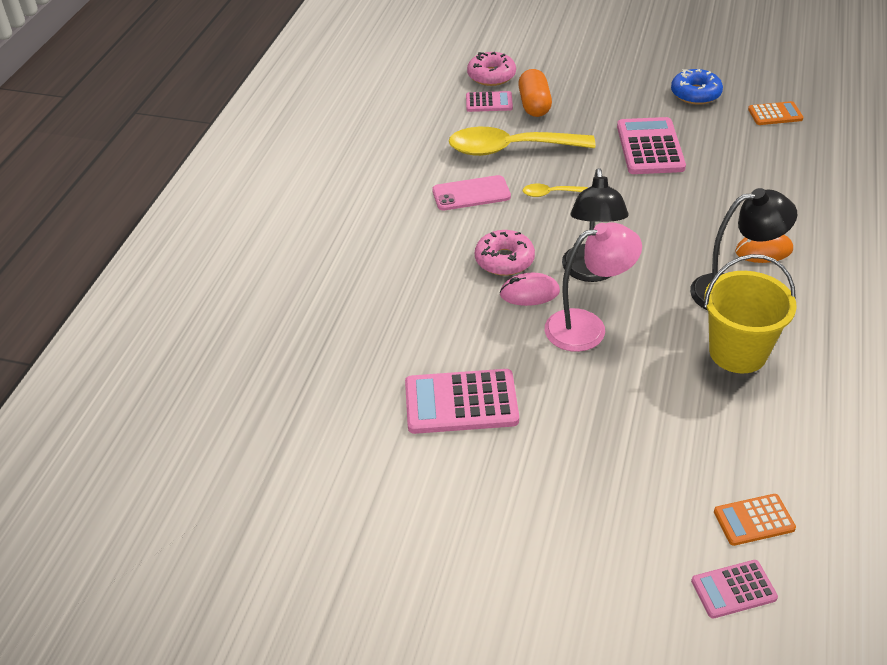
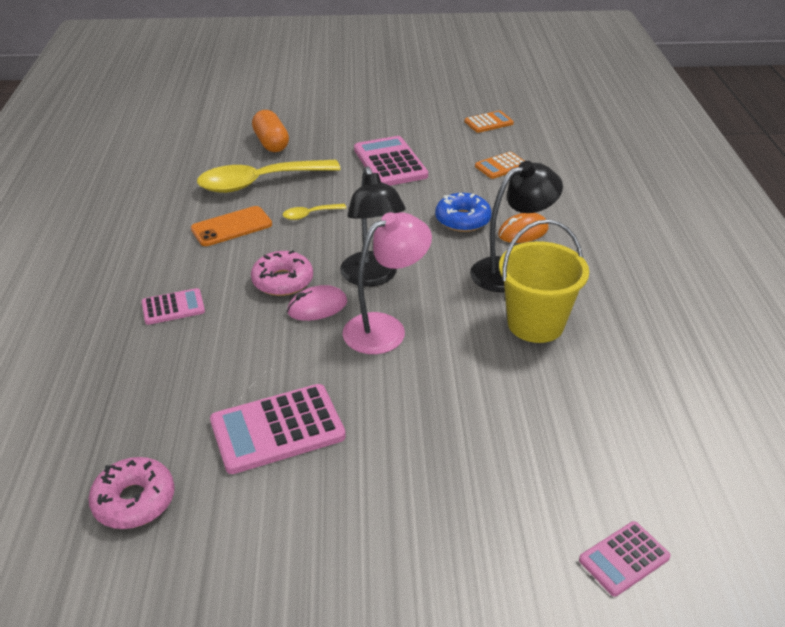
camera: 20 degrees left, 5 degrees down
pink phone [432,175,511,210] -> orange phone [191,206,272,246]
pink calculator [466,91,513,112] -> pink calculator moved to [142,288,205,325]
pink donut [467,52,516,86] -> pink donut moved to [88,457,175,529]
blue donut [671,69,723,105] -> blue donut moved to [435,193,492,232]
orange calculator [714,494,796,546] -> orange calculator moved to [475,152,524,179]

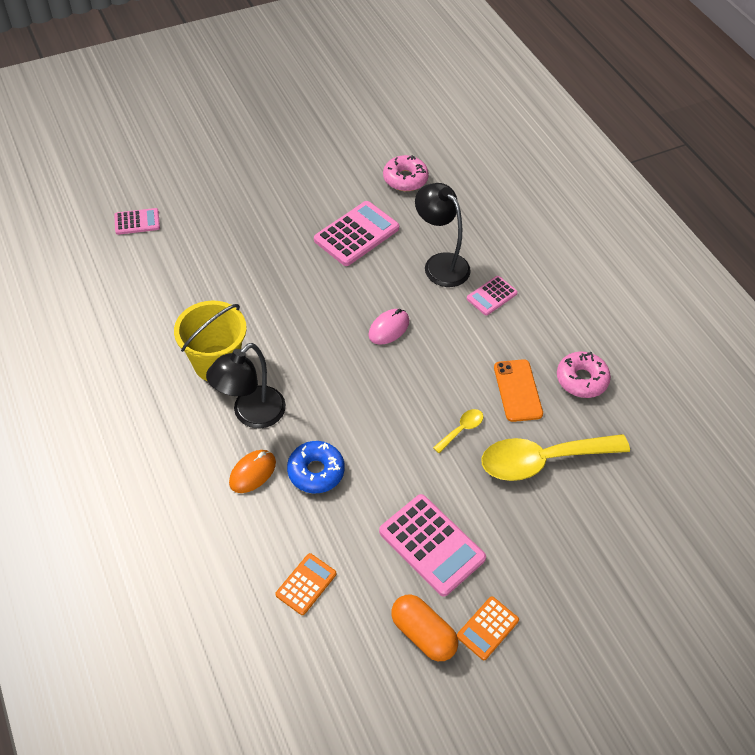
camera: 155 degrees right, 15 degrees up
orange phone [191,206,272,246] -> orange phone turned 45 degrees counterclockwise [494,359,543,422]
yellow spoon [197,160,341,193] -> yellow spoon turned 150 degrees counterclockwise [481,434,630,481]
pink donut [251,250,313,296] -> pink donut moved to [557,351,611,398]
orange capsule [252,110,289,152] -> orange capsule moved to [391,594,458,661]
black lamp [340,166,406,287] -> black lamp moved to [415,183,471,287]
pink lamp [342,212,432,354] -> none
orange calculator [464,110,514,133] -> orange calculator moved to [457,596,519,660]
pink calculator [579,521,671,596] -> pink calculator turned 45 degrees clockwise [114,208,160,235]

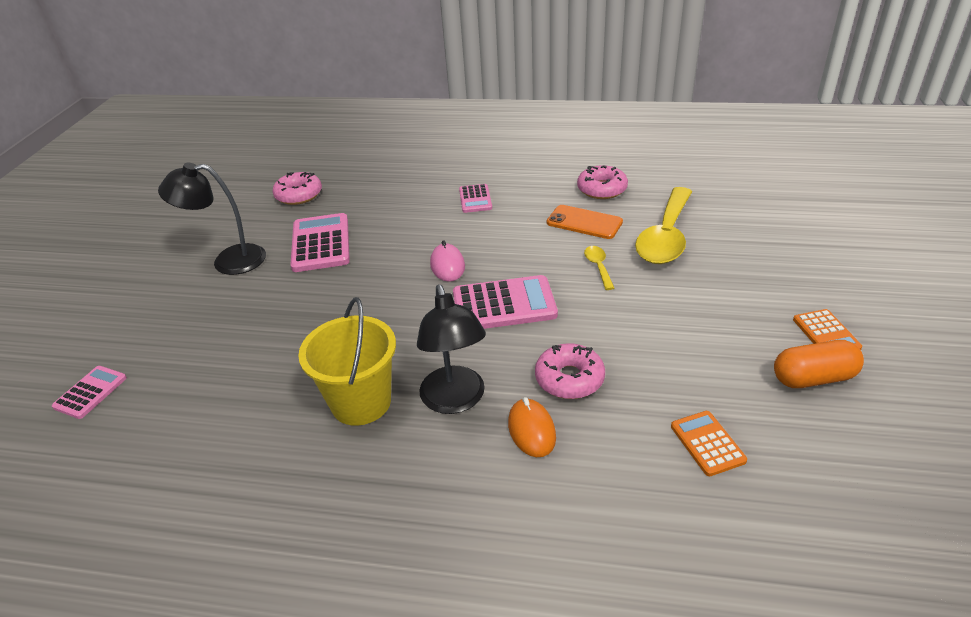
camera: 50 degrees left, 15 degrees down
blue donut [287,441,345,493] -> pink donut [535,343,605,399]
pink calculator [379,494,486,597] -> pink calculator moved to [453,275,558,329]
black lamp [415,183,471,287] -> black lamp moved to [158,163,266,275]

